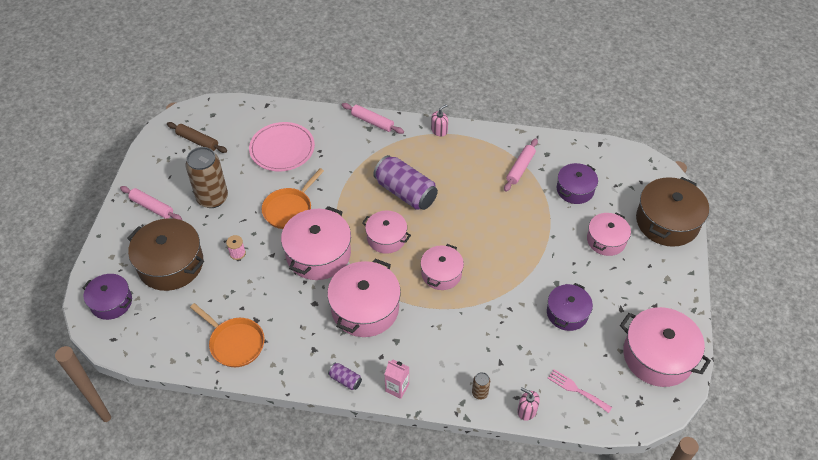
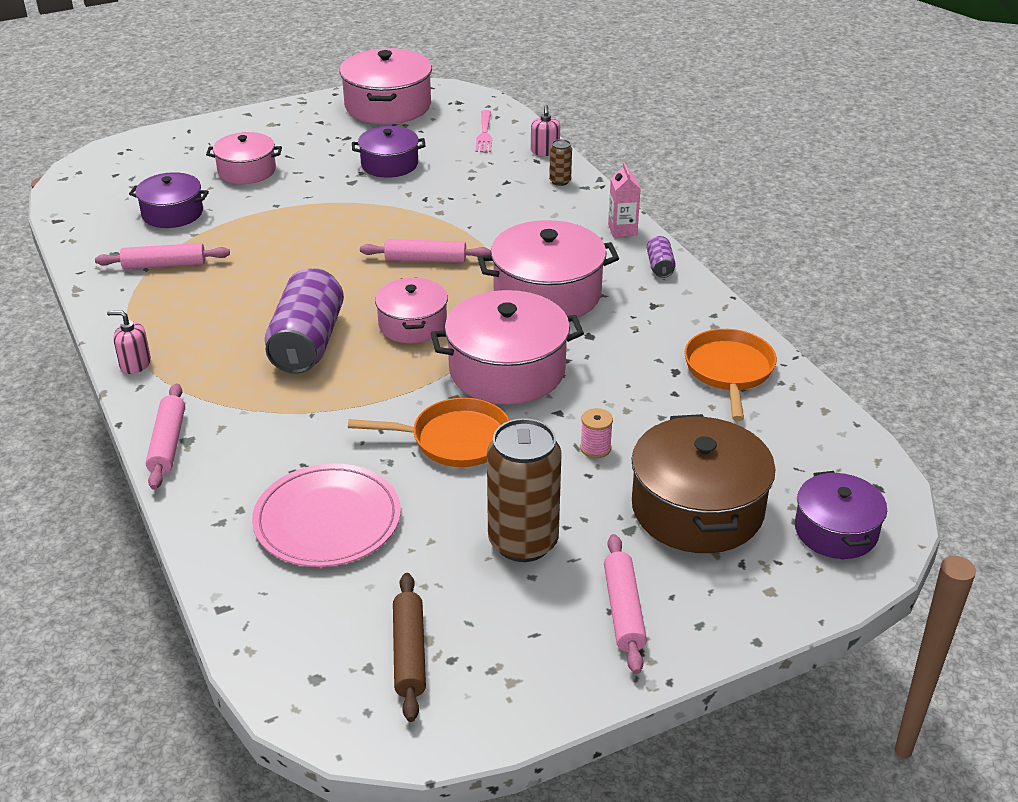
camera: 125 degrees left, 15 degrees down
pink pot [421,244,464,290] -> pink rolling pin [360,239,491,263]
brown pot [636,177,709,247] -> none

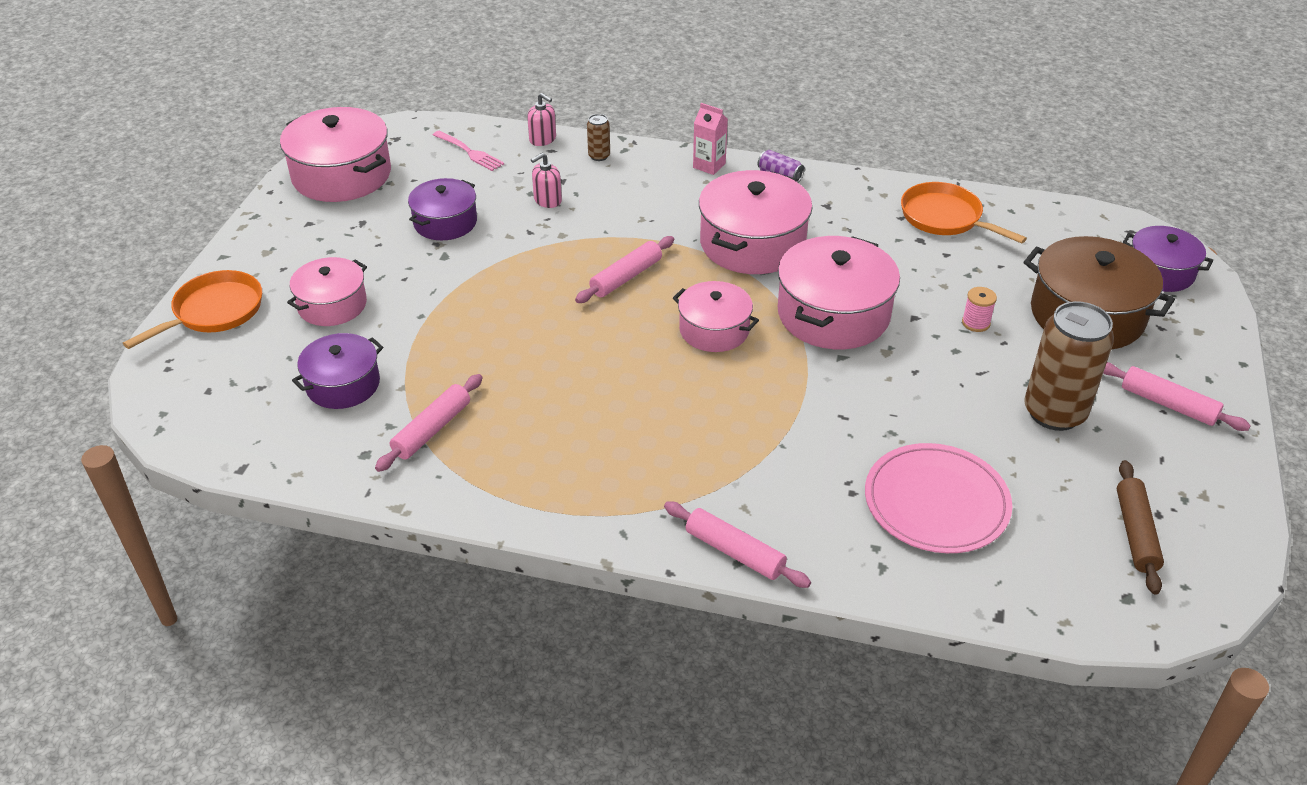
camera: 50 degrees left, 5 degrees up
pink soap dispenser [107,310,151,374] -> pink soap dispenser moved to [531,153,562,208]
purple can [265,268,344,374] -> none
orange pan [348,398,510,467] -> orange pan moved to [123,270,262,349]
brown rolling pin [393,573,426,722] -> brown rolling pin turned 60 degrees clockwise [1117,460,1164,595]

